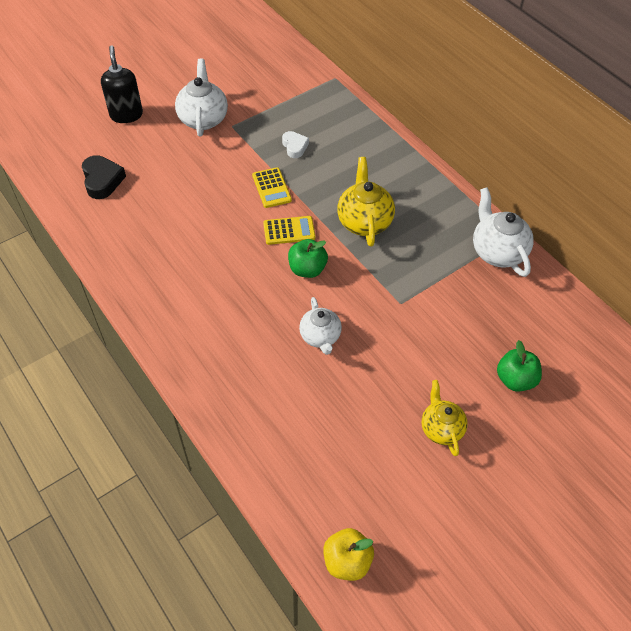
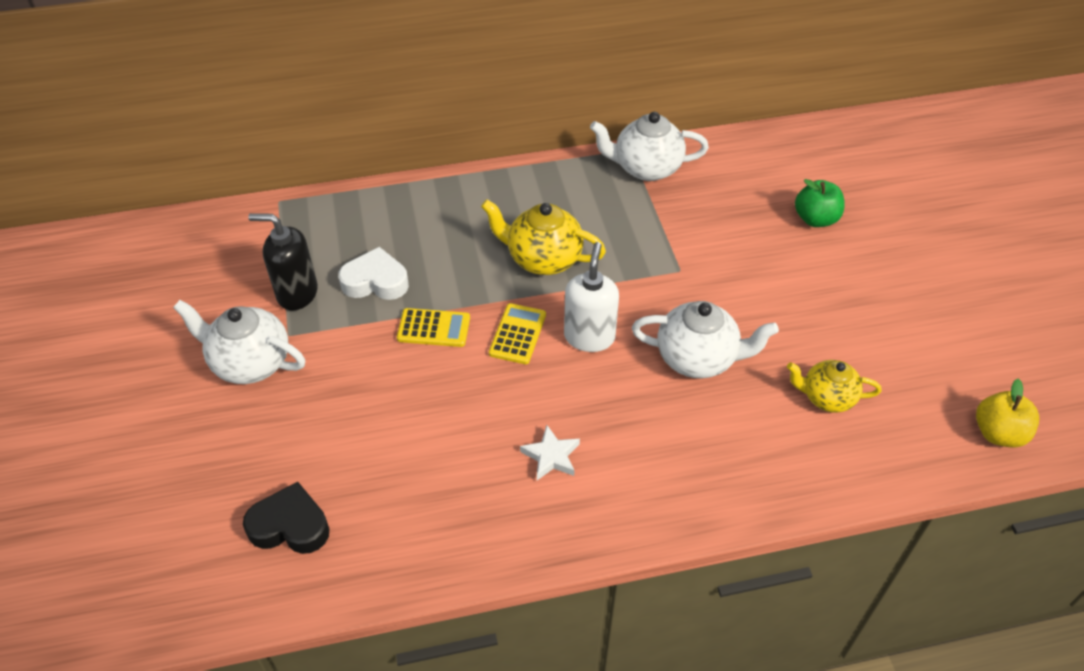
camera: 65 degrees left, 5 degrees down
black soap dispenser [101,45,143,123] -> black soap dispenser moved to [248,213,318,310]
white heart [282,131,309,158] -> white heart [338,247,409,300], size x1.52
green apple [288,239,328,278] -> white soap dispenser [564,242,619,352]
white teapot [299,297,342,355] -> white teapot [632,301,779,379], size x1.51
yellow teapot [422,380,468,456] -> yellow teapot moved to [787,360,882,413]
none -> white star [520,425,580,480]

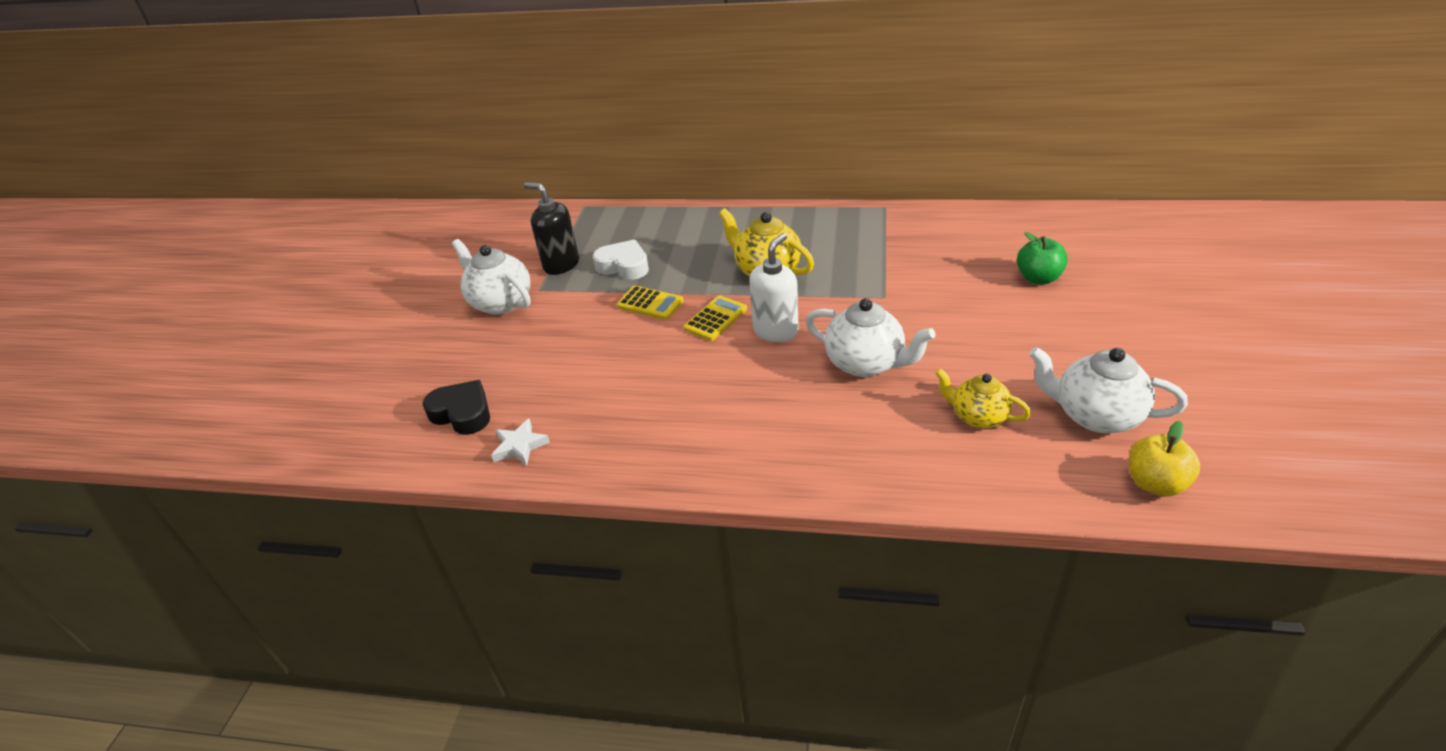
camera: 25 degrees right, 10 degrees down
white star [520,425,580,480] -> white star moved to [491,419,550,466]
white teapot [590,112,709,181] -> white teapot moved to [1029,347,1188,433]

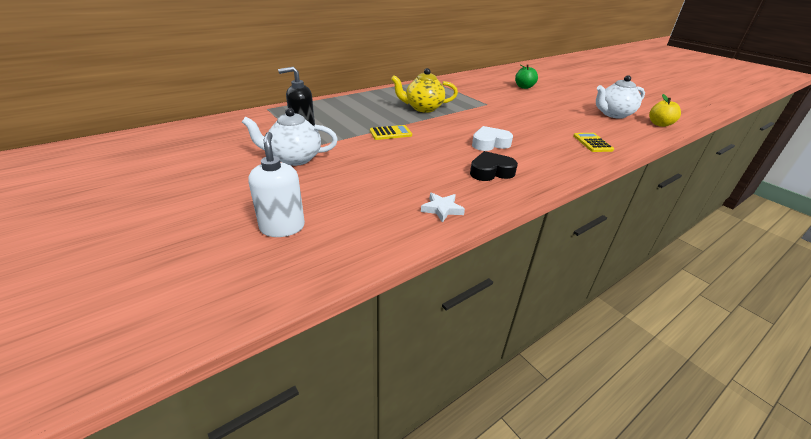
camera: 50 degrees left, 5 degrees down
black heart [422,380,490,435] -> black heart moved to [470,151,518,181]
white heart [593,240,649,280] -> white heart moved to [472,126,513,151]
yellow calculator [683,295,747,341] -> yellow calculator moved to [573,133,614,152]
white soap dispenser [749,233,799,342] -> white soap dispenser moved to [248,132,305,237]
white teapot [805,298,935,377] -> none
yellow teapot [935,369,1031,428] -> none

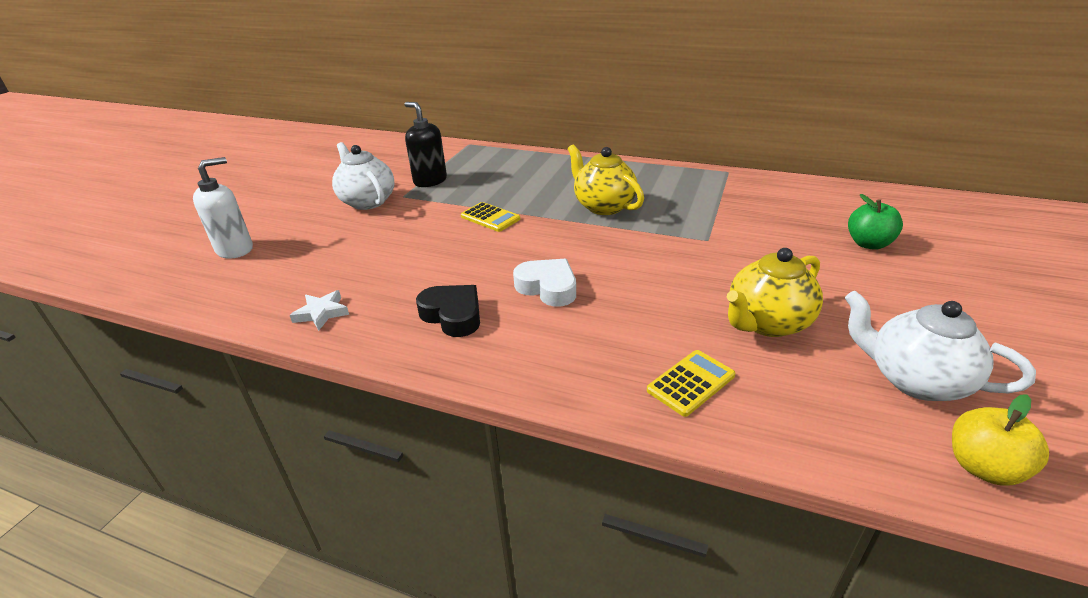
camera: 60 degrees right, 0 degrees up
none -> yellow teapot [727,248,823,337]

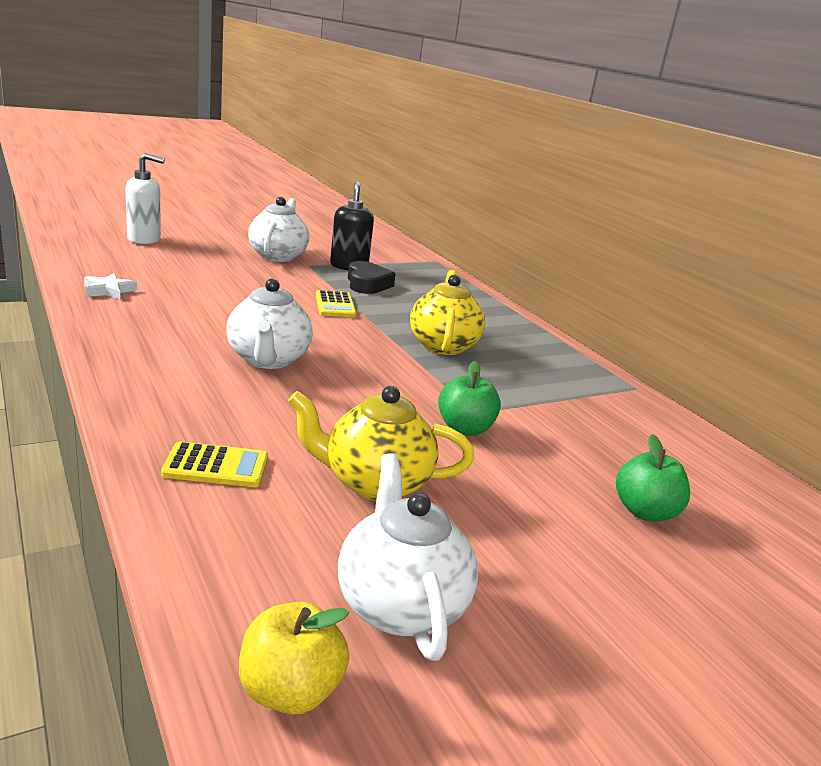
camera: 35 degrees right, 10 degrees down
black heart [416,285,480,337] -> black heart moved to [348,261,396,294]
white heart [513,259,576,307] -> white teapot [226,278,313,369]
none -> green apple [438,361,501,436]

